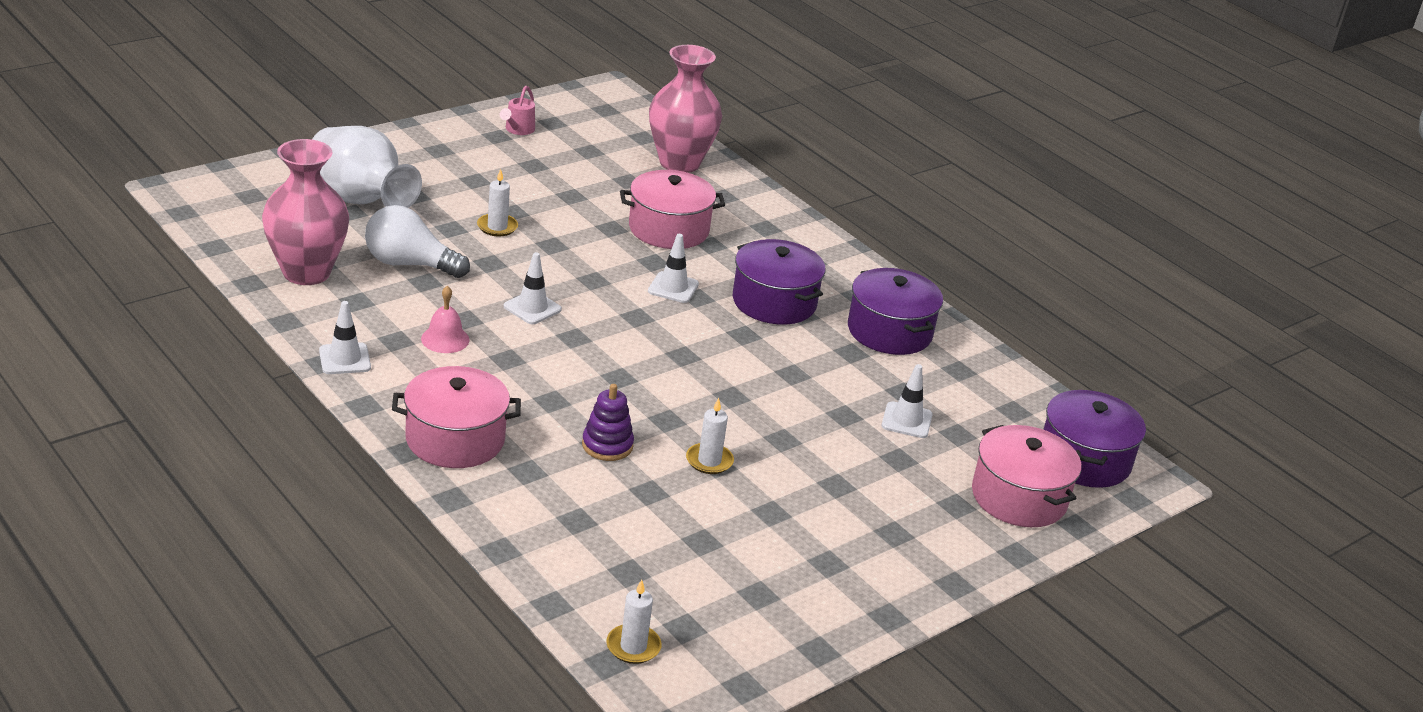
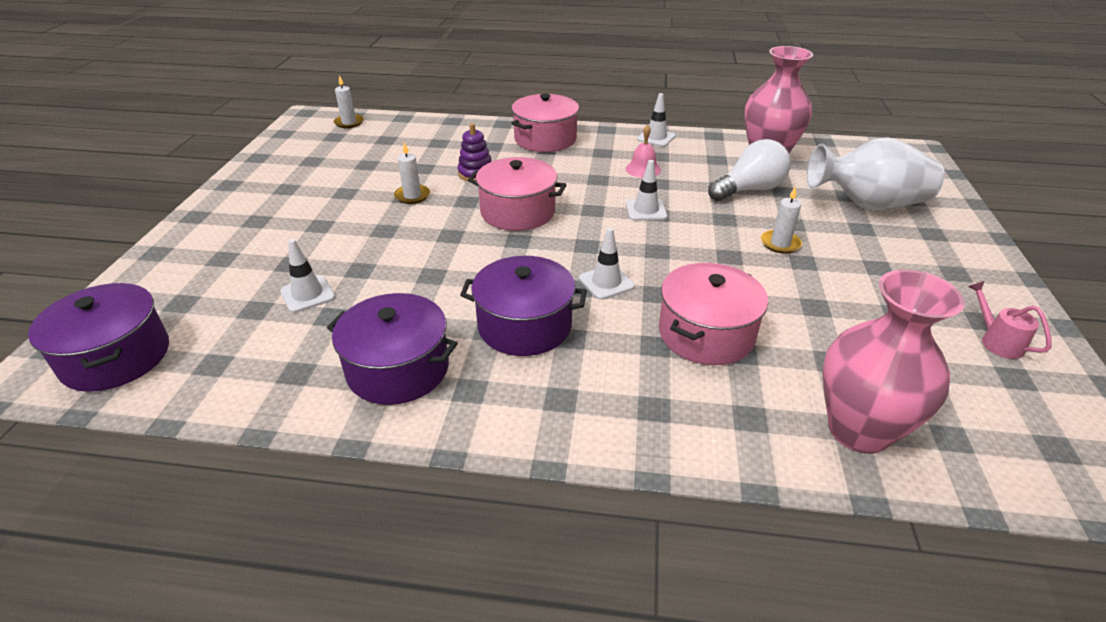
camera: 140 degrees right, 5 degrees up
pink pot [972,425,1081,527] -> pink pot moved to [468,157,566,231]

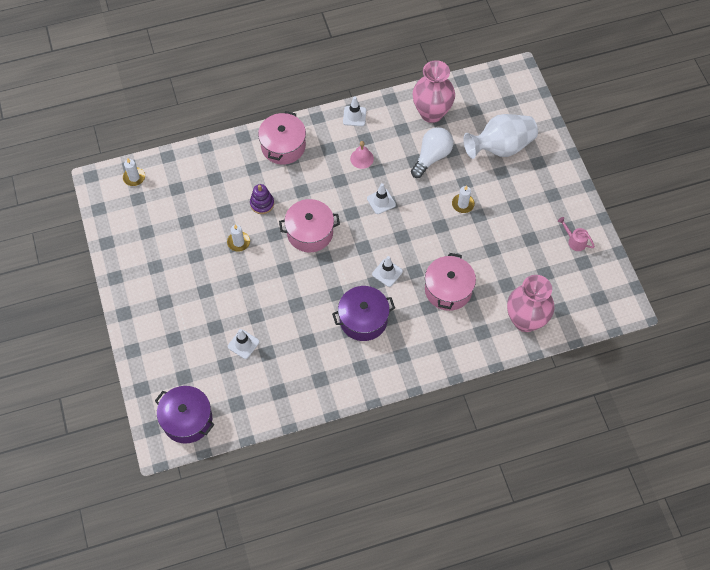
camera: 25 degrees left, 25 degrees up
purple pot [327,293,458,405] -> none

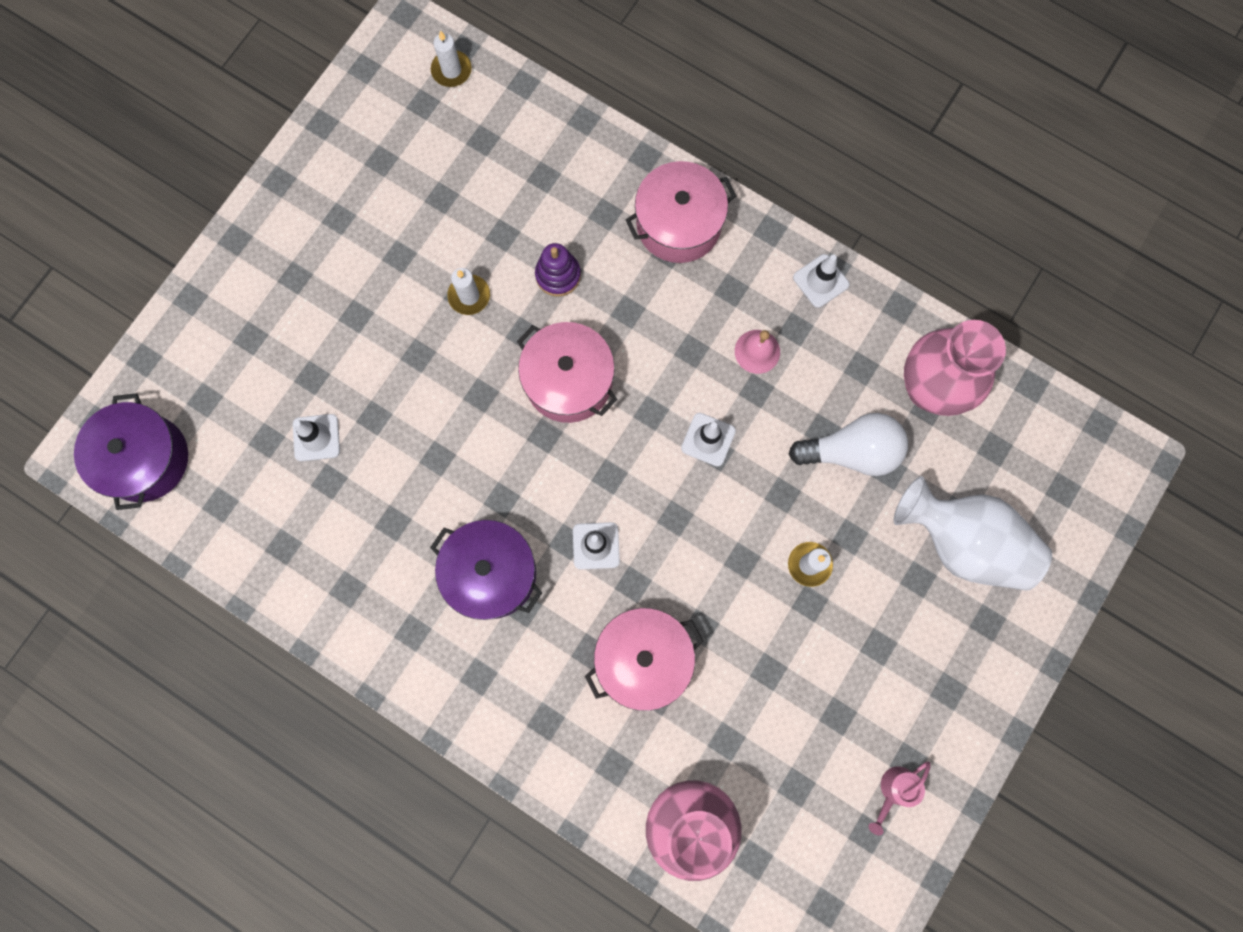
camera: 50 degrees right, 15 degrees up
pink watering can [558,217,595,251] -> pink watering can turned 135 degrees counterclockwise [868,762,931,835]

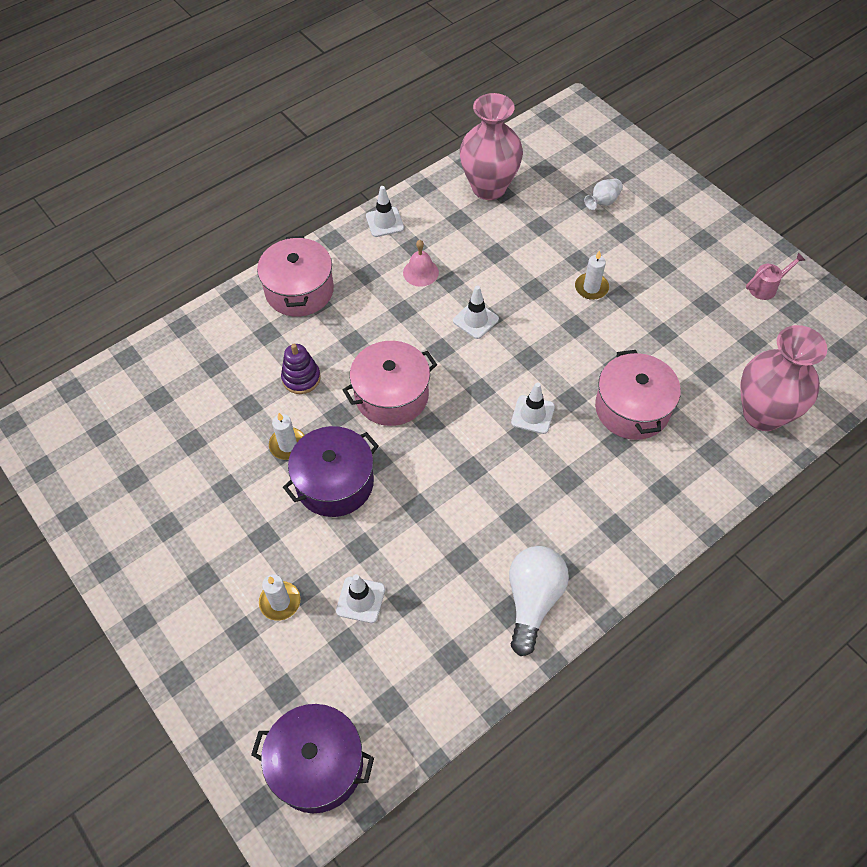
camera: 70 degrees left, 20 degrees down
purple pot [430,520,542,620] -> purple pot moved to [283,426,379,517]
white candle [431,31,472,87] -> white candle moved to [259,574,300,621]
white light bulb [789,413,908,476] -> white light bulb moved to [509,546,569,656]
pink watering can [868,762,931,835] -> pink watering can turned 90 degrees counterclockwise [746,252,805,300]
white vase [894,476,1052,591] -> white vase [584,179,623,210], size x0.41

